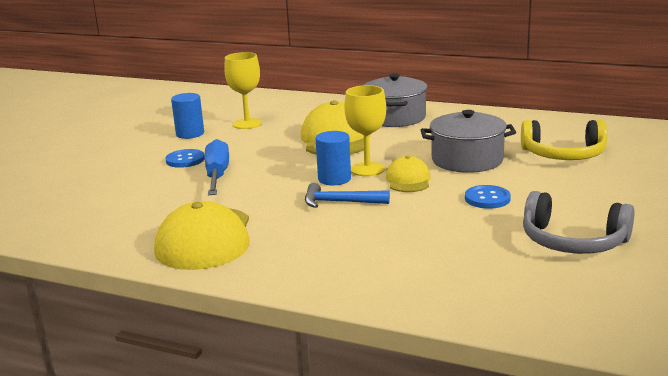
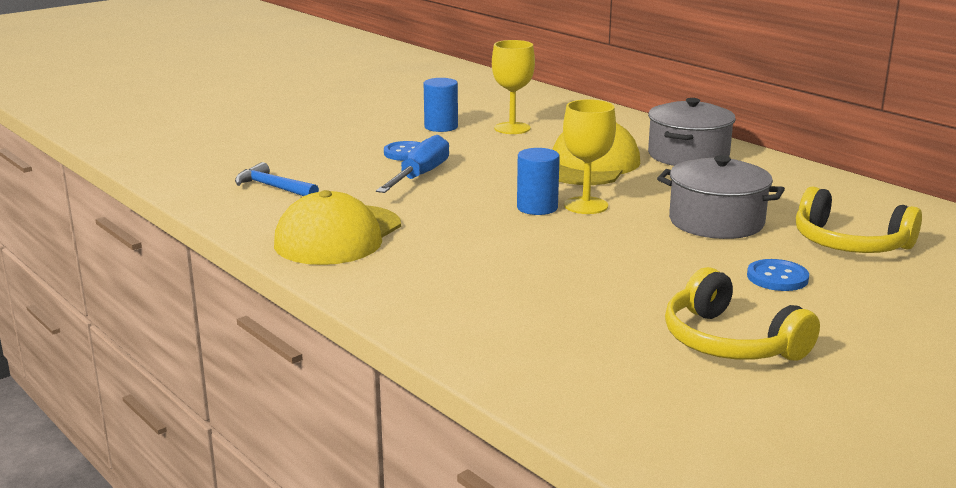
camera: 25 degrees right, 0 degrees up
blue hammer [305,183,390,208] -> blue hammer moved to [235,162,319,196]
yellow cap [386,156,431,192] -> none
blue button [465,185,511,209] -> blue button moved to [747,259,809,291]
grey headphones [523,191,635,254] -> yellow headphones [665,267,820,361]

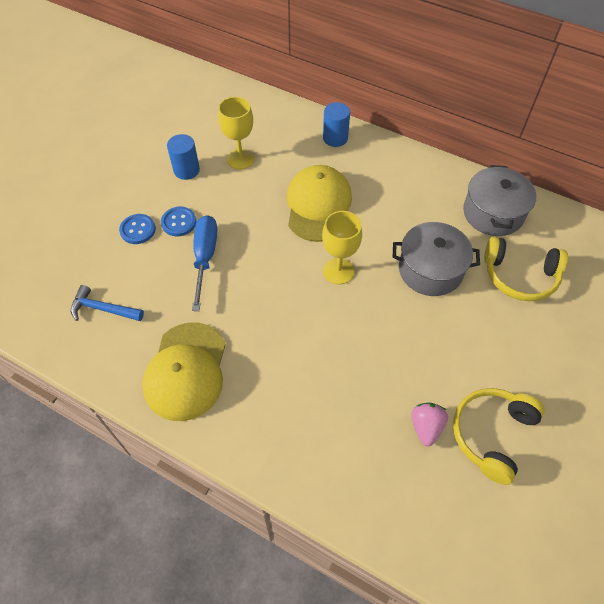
camera: 20 degrees left, 35 degrees up
blue cylinder [517,148,560,215] -> blue cylinder moved to [323,102,350,147]
grey pot [648,98,736,166] -> grey pot moved to [463,165,536,236]
yellow headphones [665,267,820,361] -> yellow headphones turned 90 degrees clockwise [453,388,545,485]
blue button [747,259,809,291] -> blue button moved to [119,214,156,244]
none -> pink strawberry [411,403,448,446]

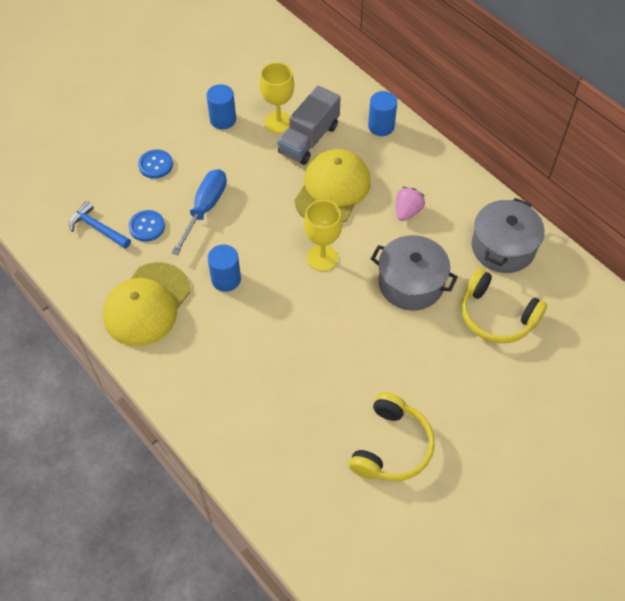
camera: 20 degrees right, 0 degrees up
blue button [161,207,197,236] -> blue button moved to [129,210,165,242]
pink strawberry [411,403,448,446] -> pink strawberry moved to [396,187,425,221]
yellow headphones [453,388,545,485] -> yellow headphones turned 150 degrees clockwise [349,392,435,481]
none -> blue cylinder [207,244,241,292]
none -> grey truck [277,86,341,165]

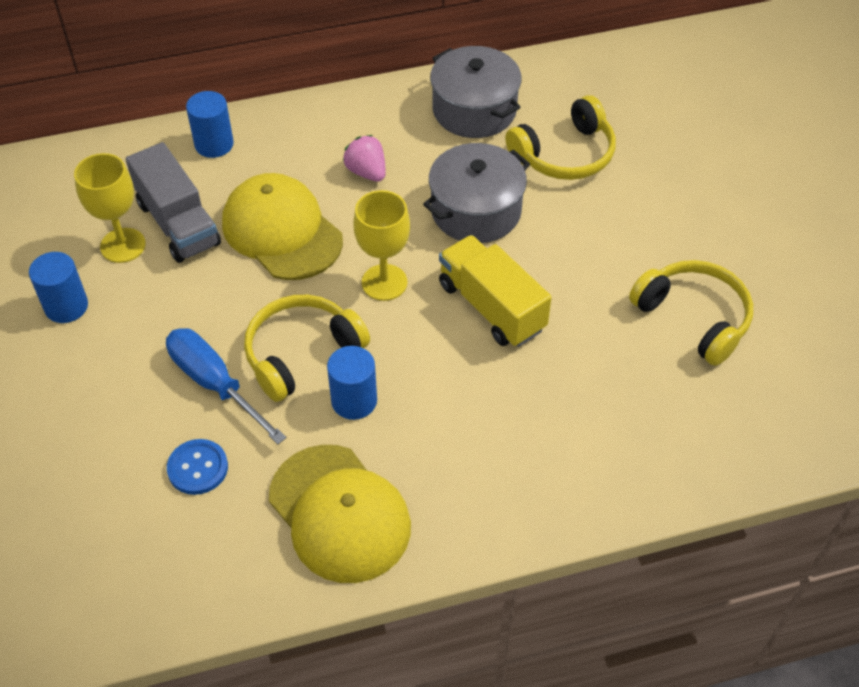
camera: 65 degrees left, 5 degrees down
blue hammer [69,201,131,249] -> none
blue button [138,149,173,179] -> none
none -> yellow headphones [244,295,370,402]
none -> yellow truck [439,235,552,347]

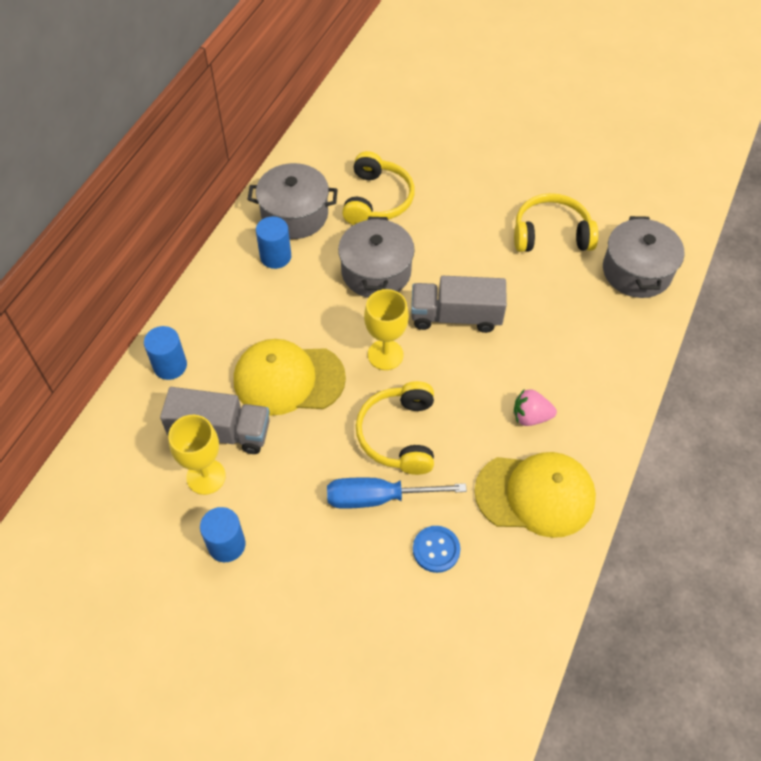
camera: 50 degrees left, 5 degrees up
blue cylinder [327,346,377,420] -> blue cylinder moved to [256,217,291,269]
pink strawberry [343,135,386,182] -> pink strawberry moved to [514,389,557,426]
yellow truck [439,235,552,347] -> grey truck [411,276,507,333]
none -> grey pot [603,216,684,298]

